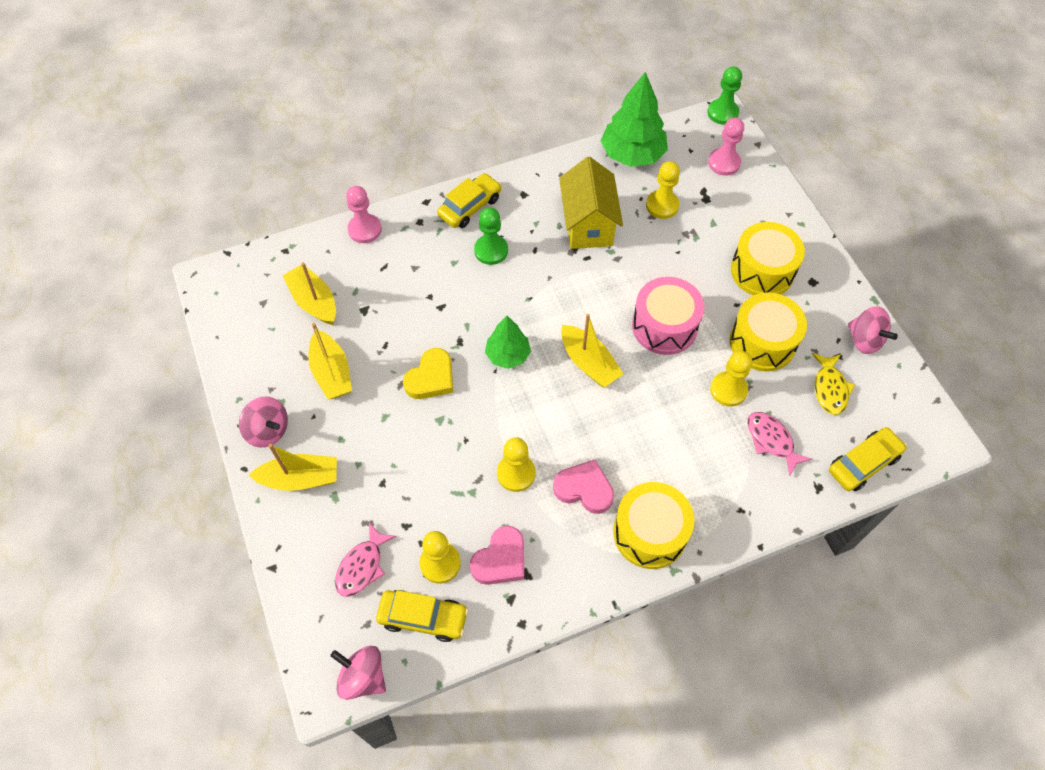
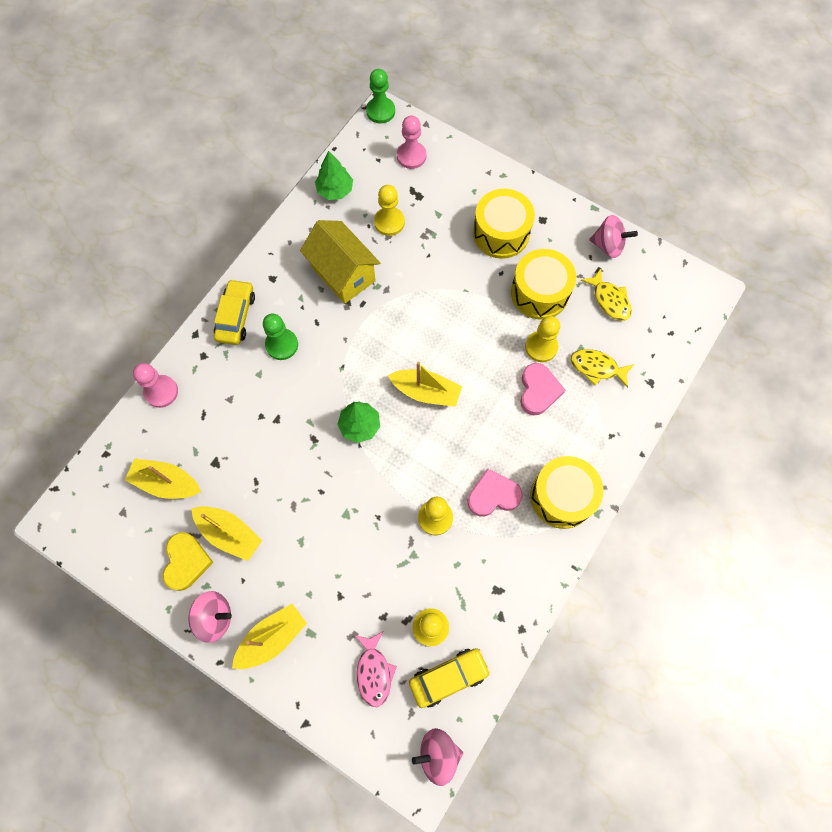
camera: 35 degrees left, 10 degrees up
yellow heart [403,348,453,399] -> yellow heart moved to [163,532,214,591]
pink heart [470,526,524,585] -> pink heart moved to [520,363,565,415]
green tree [600,72,668,167] -> green tree [315,151,353,200], size x0.60
pink drum [632,277,705,355] -> none
pink fish [747,412,812,476] -> yellow fish [571,349,634,388]
yellow car [829,427,907,491] -> none

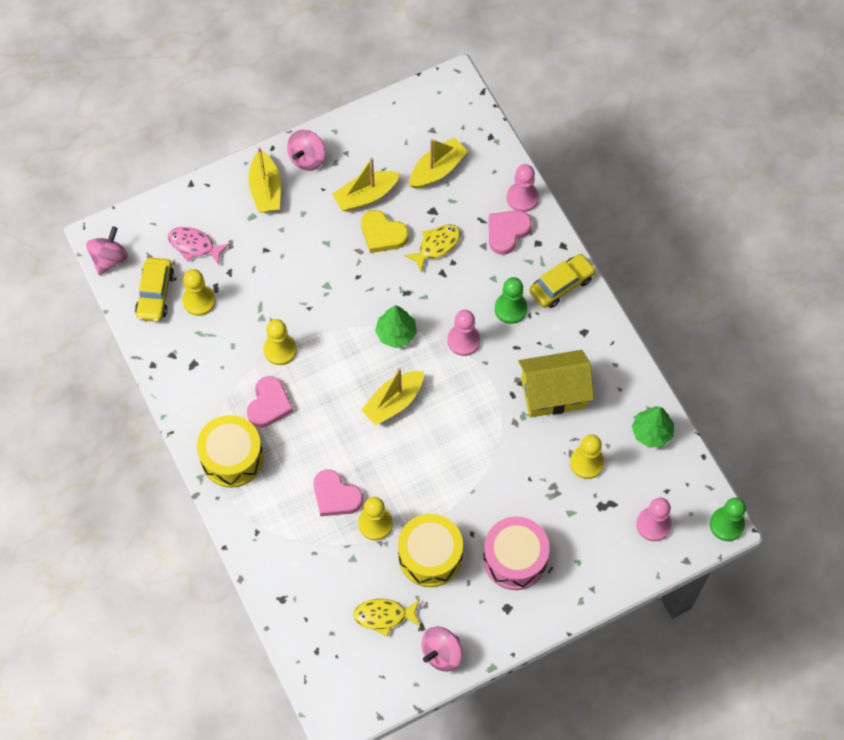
camera: 120 degrees right, 5 degrees down
yellow heart [163,532,214,591] -> yellow heart moved to [361,210,408,253]
yellow car [214,279,255,345] -> yellow car turned 75 degrees counterclockwise [529,254,596,308]
yellow drum [473,189,535,259] -> pink drum [483,516,550,590]
yellow fish [571,349,634,388] -> yellow fish moved to [404,224,461,272]
none -> pink pawn [447,310,480,356]
none -> pink heart [489,210,532,255]

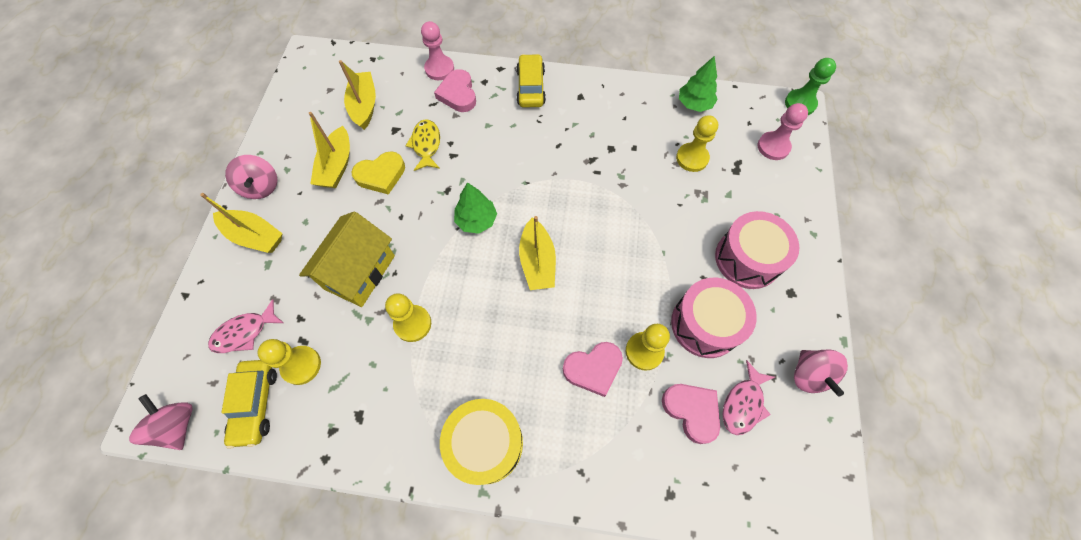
camera: 55 degrees left, 0 degrees up
yellow car [135,257,174,322] -> yellow car turned 45 degrees clockwise [221,360,277,449]
pink heart [247,376,293,428] -> pink heart moved to [662,384,720,444]
yellow fish [353,599,421,637] -> pink fish [723,360,775,435]
yellow drum [398,514,463,587] -> pink drum [671,278,757,358]
pink pawn [447,310,480,356] -> none
green pawn [495,277,527,324] -> none
yellow house [519,350,594,418] -> yellow house moved to [299,211,395,307]

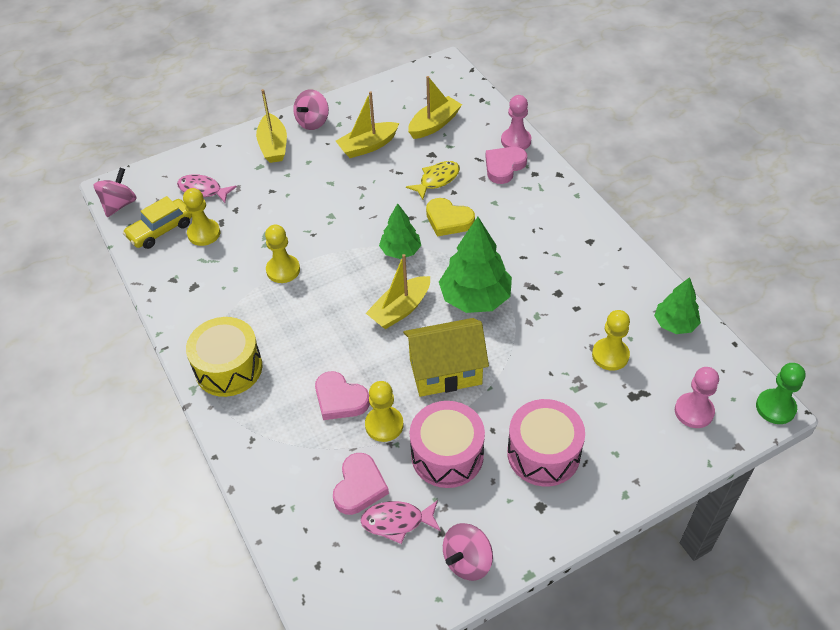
camera: 55 degrees right, 15 degrees down
yellow house [299,211,395,307] -> yellow house moved to [403,318,489,397]
yellow heart [352,151,405,195] -> yellow heart moved to [426,198,475,237]
yellow car [516,54,546,107] -> none
none -> green tree [439,217,512,313]

